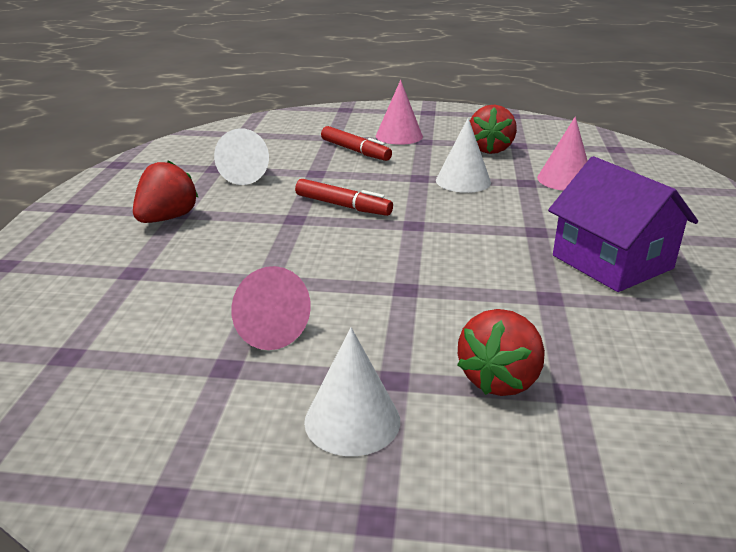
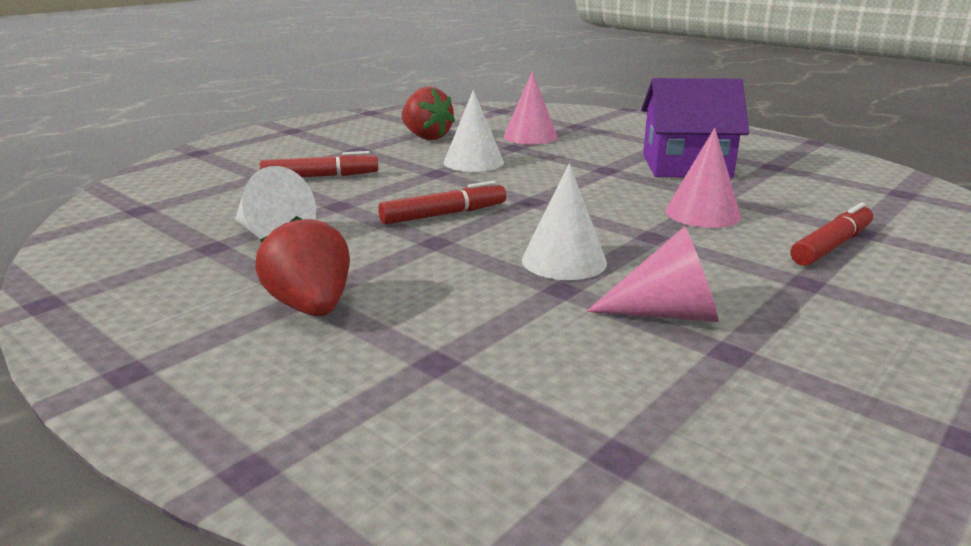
camera: 55 degrees left, 5 degrees down
white cone [304,327,400,456] -> white cone moved to [522,164,607,280]
pink cone [376,80,423,145] -> pink cone moved to [665,128,741,228]
red strawberry [457,309,545,396] -> red marker [791,202,873,266]

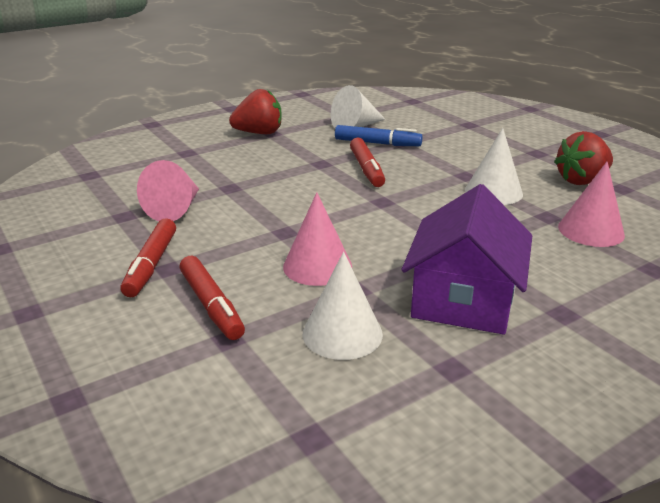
camera: 105 degrees right, 5 degrees up
red marker [260,151,378,177] -> red marker moved to [121,218,176,297]
white cone [522,164,607,280] -> white cone moved to [303,252,383,360]
none -> blue marker [335,125,423,146]

